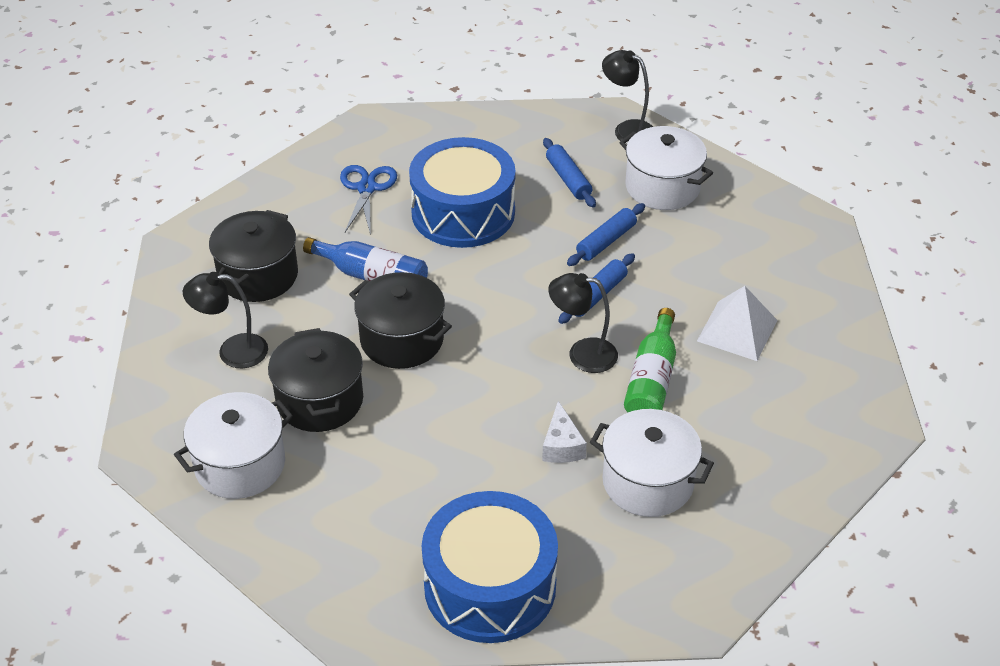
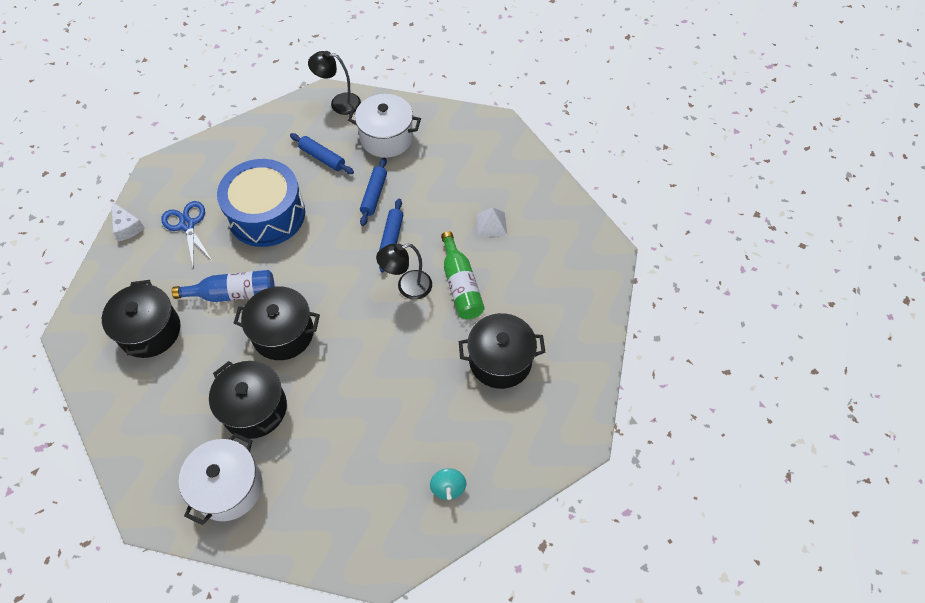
camera: 30 degrees left, 15 degrees up
black lamp [183,272,268,368] -> none
blue drum [422,491,558,643] -> turquoise spinning top [430,468,466,500]
white cheese [542,401,587,463] -> white cheese moved to [112,202,145,241]
white pot [590,409,714,517] -> black pot [459,313,545,389]
white pyramid [697,286,778,361] -> white pyramid [476,208,508,237], size x0.67

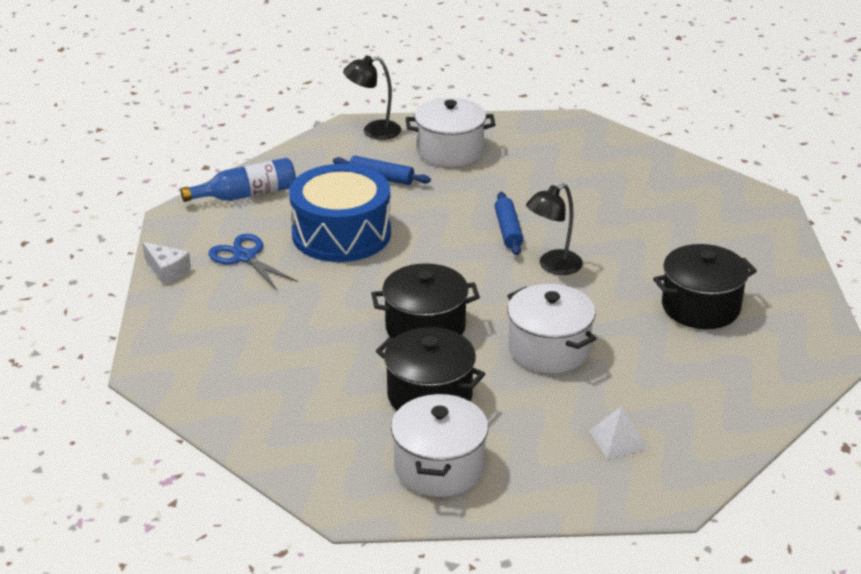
camera: 15 degrees left, 25 degrees down
black pot [102,280,181,358] -> none
blue bottle [172,270,275,302] -> blue bottle moved to [181,158,296,202]
blue rolling pin [360,157,387,226] -> none
turquoise spinning top [430,468,466,500] -> none
green bottle [441,231,485,319] -> none
white pyramid [476,208,508,237] -> white pyramid moved to [589,406,648,459]
none -> white pot [507,284,597,374]

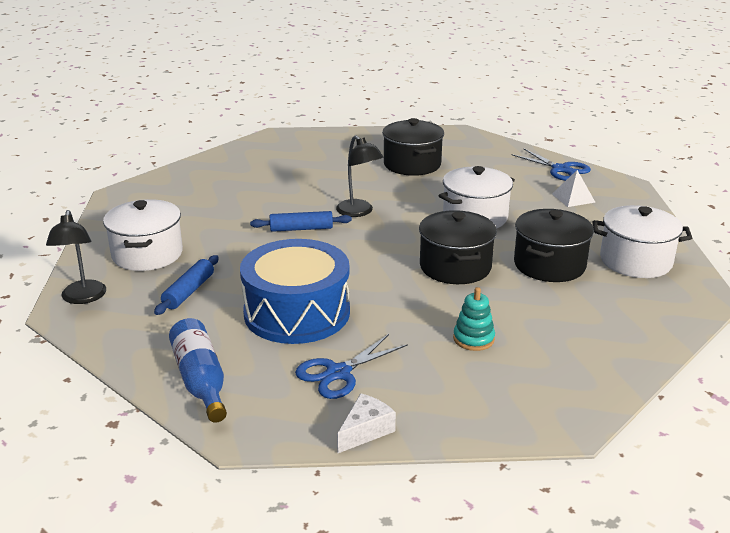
camera: 90 degrees left, 5 degrees down
none -> turquoise stacking toy [453,287,495,351]
none -> blue scissors [512,149,591,181]

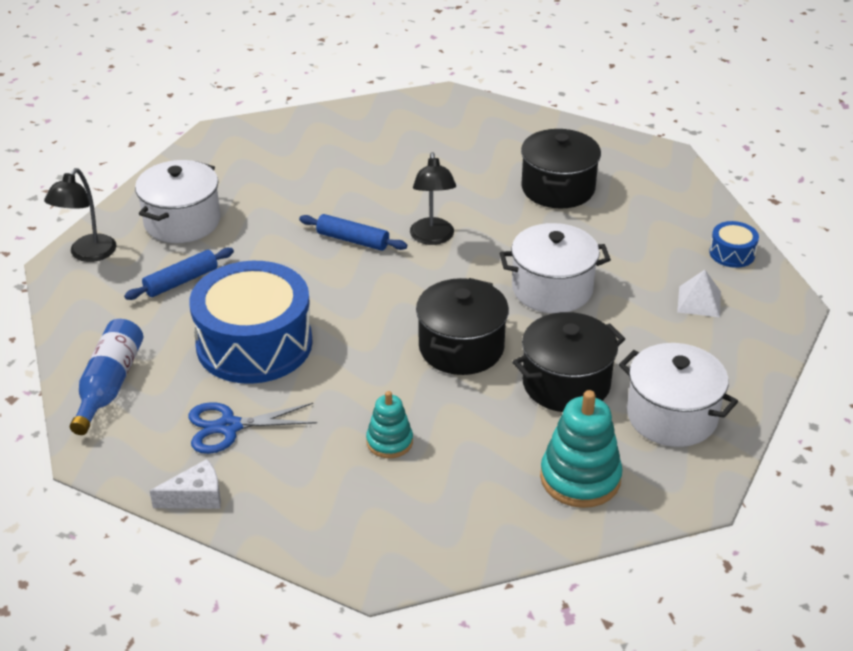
camera: 30 degrees right, 10 degrees up
blue scissors [512,149,591,181] -> blue drum [709,221,759,268]
none -> turquoise stacking toy [540,390,622,508]

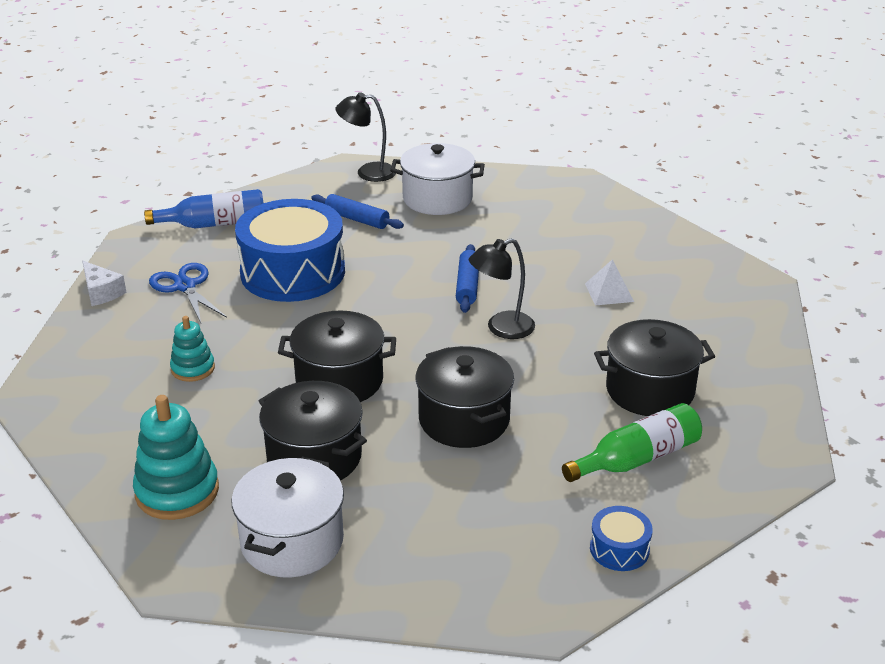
camera: 70 degrees right, 5 degrees down
white pot [500,223,611,313] -> black pot [415,346,514,448]
white pyramid [677,270,721,317] -> white pyramid moved to [585,259,634,305]
none -> green bottle [562,403,702,482]

